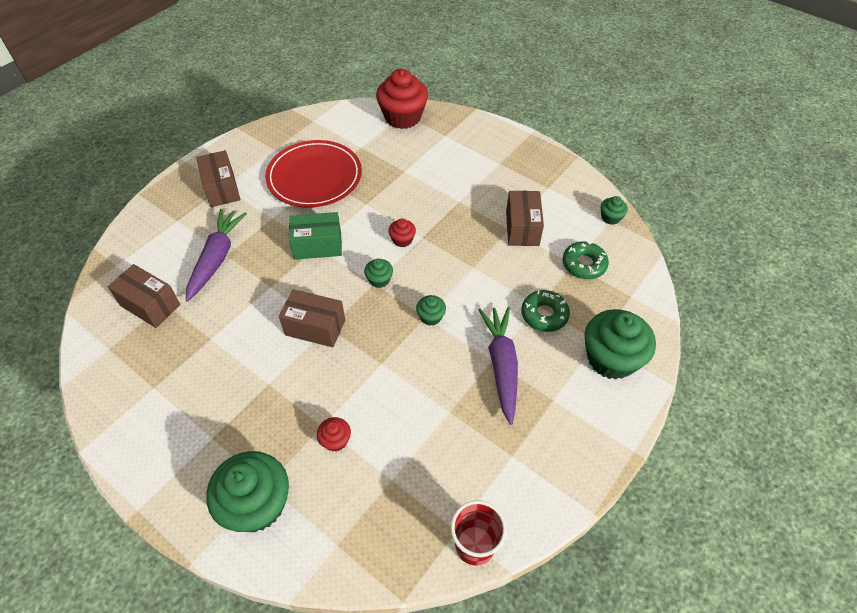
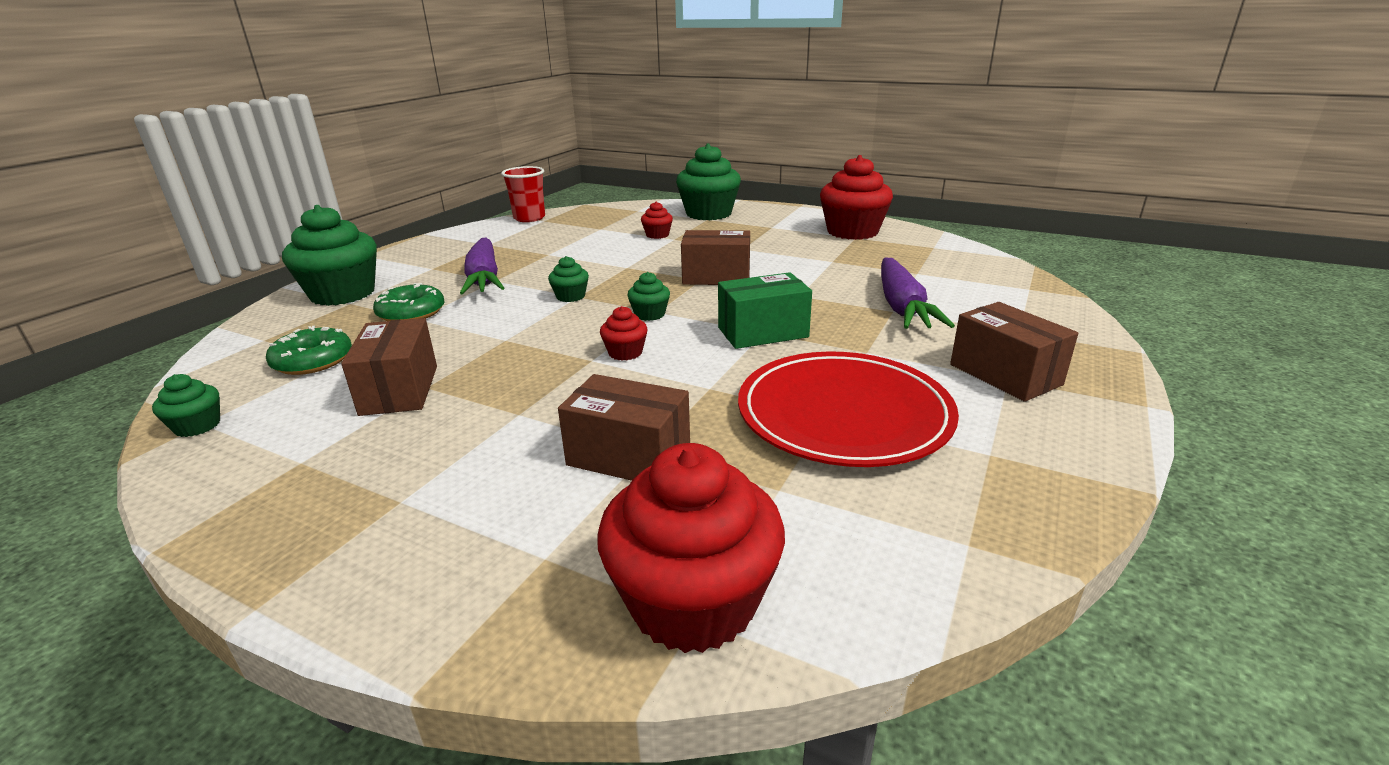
camera: 170 degrees right, 25 degrees down
brown box [108,264,180,328] -> brown box moved to [558,374,690,481]
none -> red cupcake [820,155,893,240]

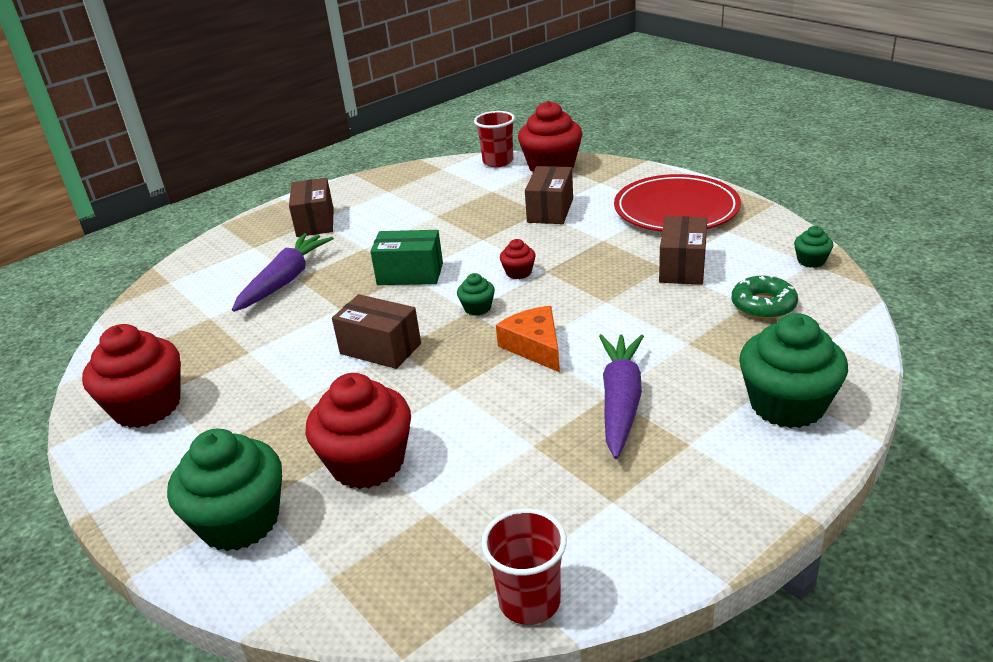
camera: 155 degrees left, 5 degrees up
green donut [373,283,444,321] -> none
green cupcake [548,256,589,302] -> orange cheese [496,306,560,372]
brown box [558,374,690,481] -> brown box turned 60 degrees clockwise [525,166,573,224]
red cupcake [641,202,673,239] -> red cupcake [306,373,411,489], size x2.18
red plate [738,351,959,467] -> red plate moved to [614,174,741,232]
none -> red cup [474,111,515,167]

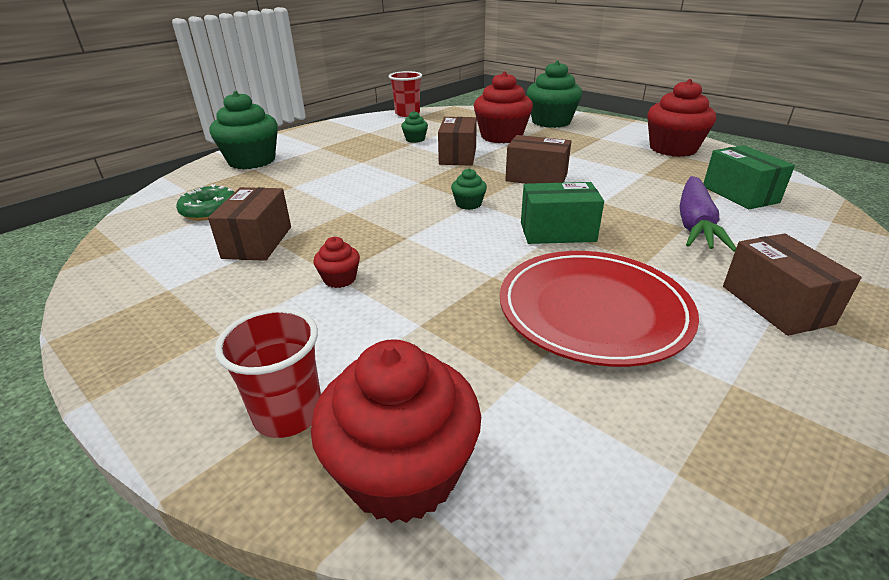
camera: 170 degrees right, 0 degrees up
red cup [474,111,515,167] -> red cup moved to [215,308,321,438]
orange cheese [496,306,560,372] -> none
red cupcake [500,239,535,279] -> red cupcake moved to [313,237,360,288]
brown box [525,166,573,224] -> brown box moved to [438,117,477,166]
purple carrot [599,334,644,459] -> none
red plate [614,174,741,232] -> red plate moved to [500,251,699,367]
green cupcake [794,226,833,268] -> green cupcake moved to [401,111,428,143]
none -> green box [703,145,795,209]

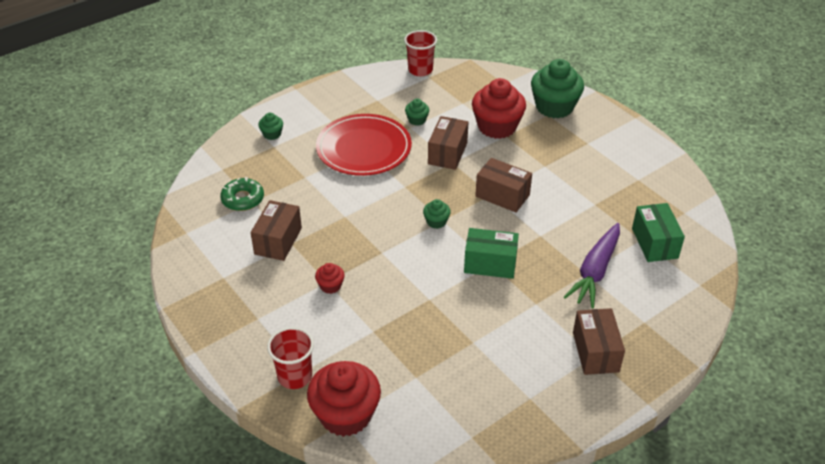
camera: 10 degrees right, 10 degrees up
green cupcake [209,91,278,169] -> green cupcake [258,113,283,140], size x0.46
red plate [500,251,699,367] -> red plate moved to [316,114,412,176]
red cupcake [647,79,716,157] -> none

